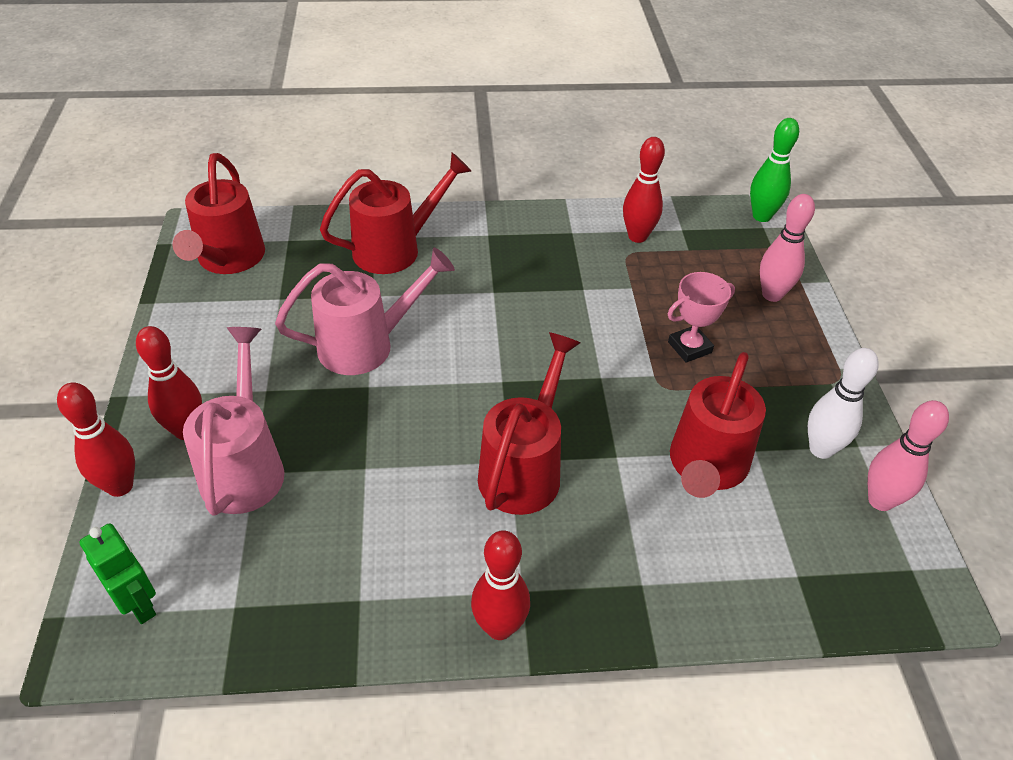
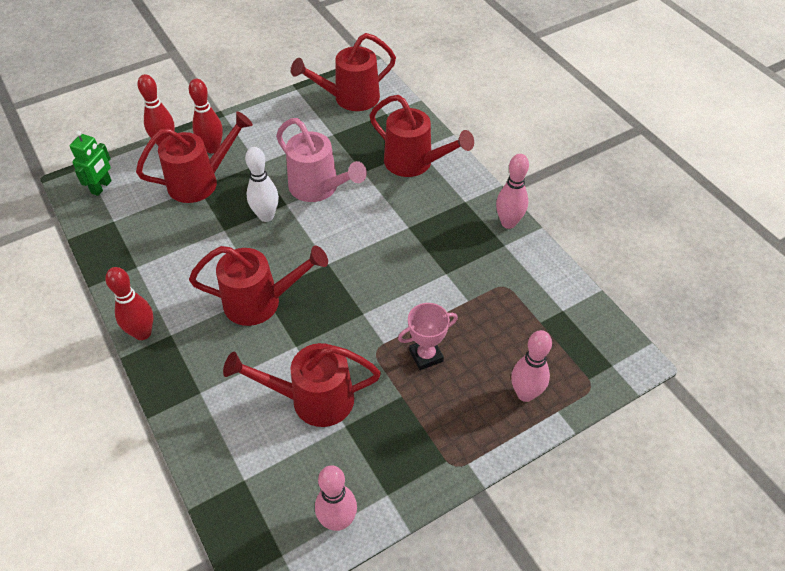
camera: 65 degrees right, 5 degrees up
pink watering can [183,327,284,516] -> red watering can [136,111,253,203]
red bowling pin [623,137,665,243] -> none
pink trophy [668,272,735,363] -> pink trophy turned 60 degrees counterclockwise [398,303,458,370]
green bowling pin [750,118,799,222] -> none
white bowling pin [808,348,879,459] -> white bowling pin moved to [245,147,279,222]
none -> pink bowling pin [496,154,529,229]

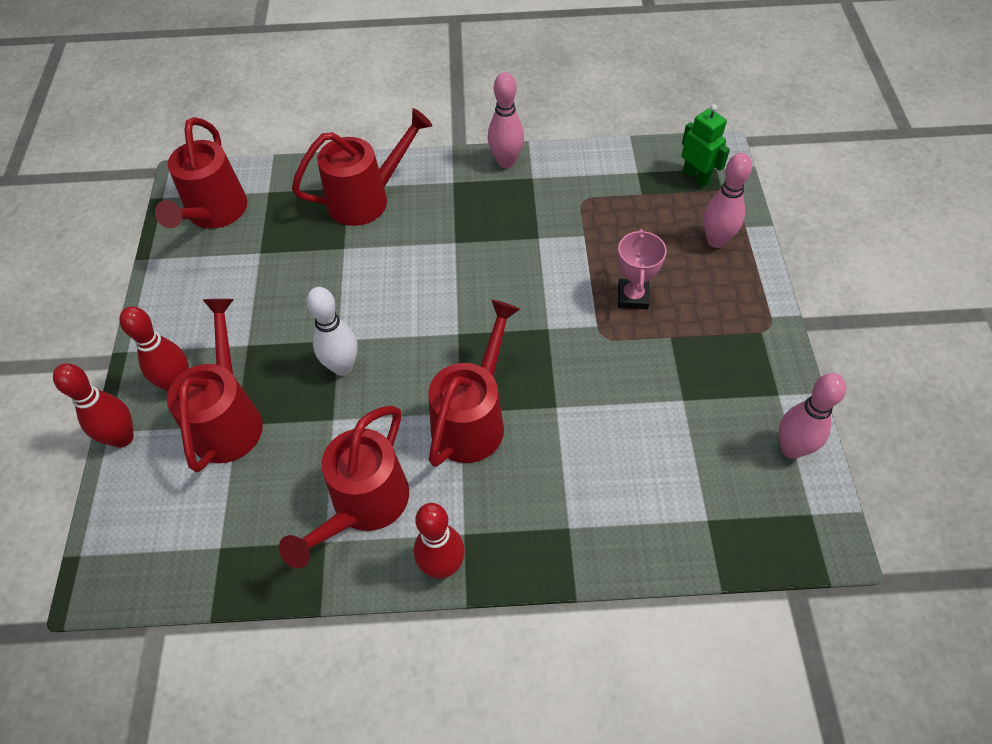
camera: 60 degrees left, 5 degrees up
green robot [70,131,112,196] -> green robot moved to [681,104,730,187]
red watering can [223,343,381,427] -> red watering can moved to [279,406,409,569]
pink watering can [276,118,367,202] -> none

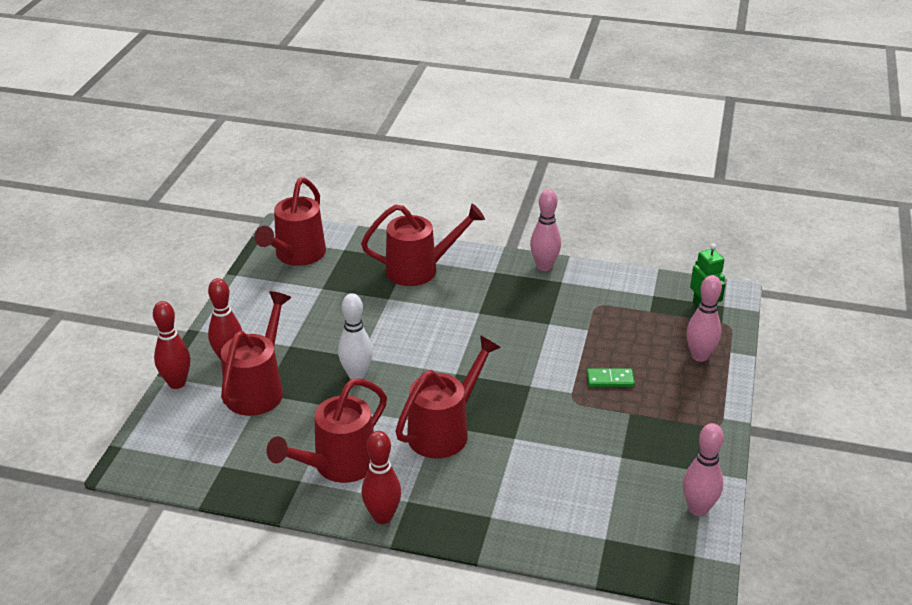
camera: 15 degrees right, 20 degrees down
pink trophy [618,229,667,309] -> green domino [587,368,635,387]

